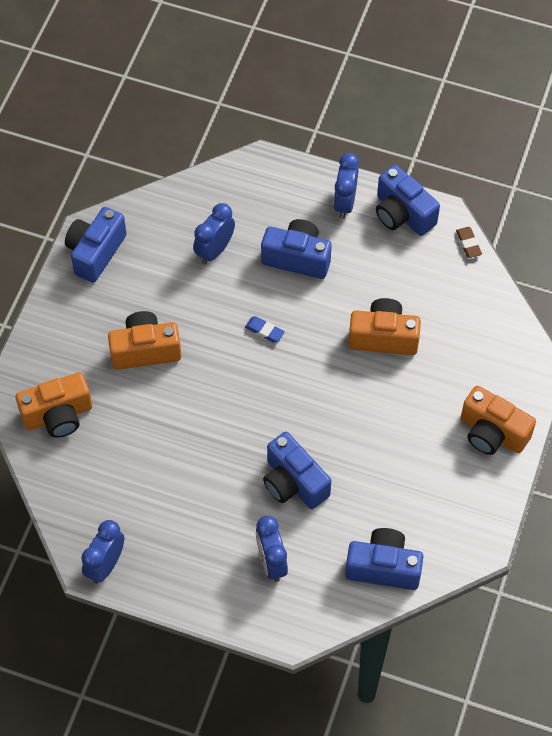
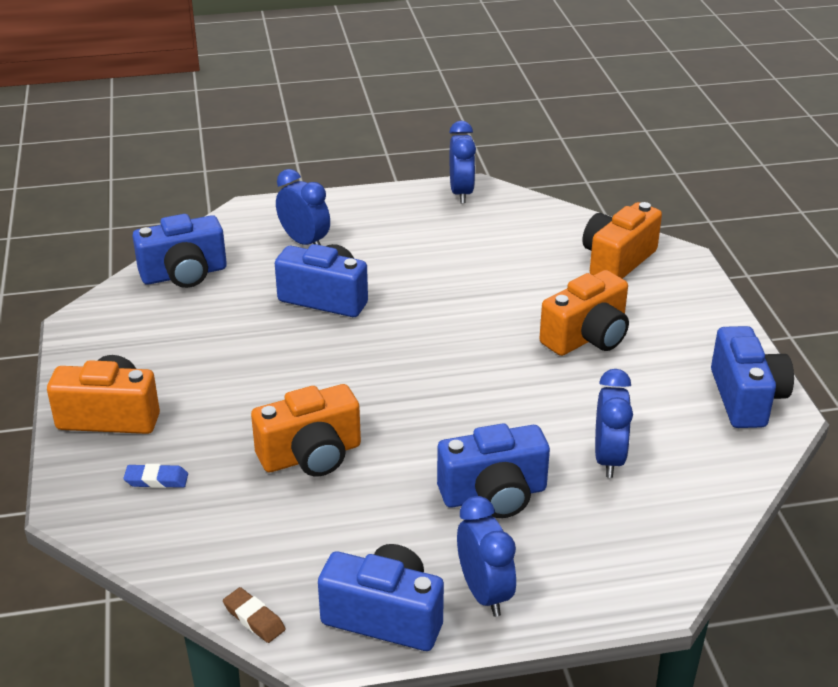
camera: 150 degrees right, 25 degrees down
blue eraser [245,316,285,343] -> blue eraser moved to [123,464,188,488]

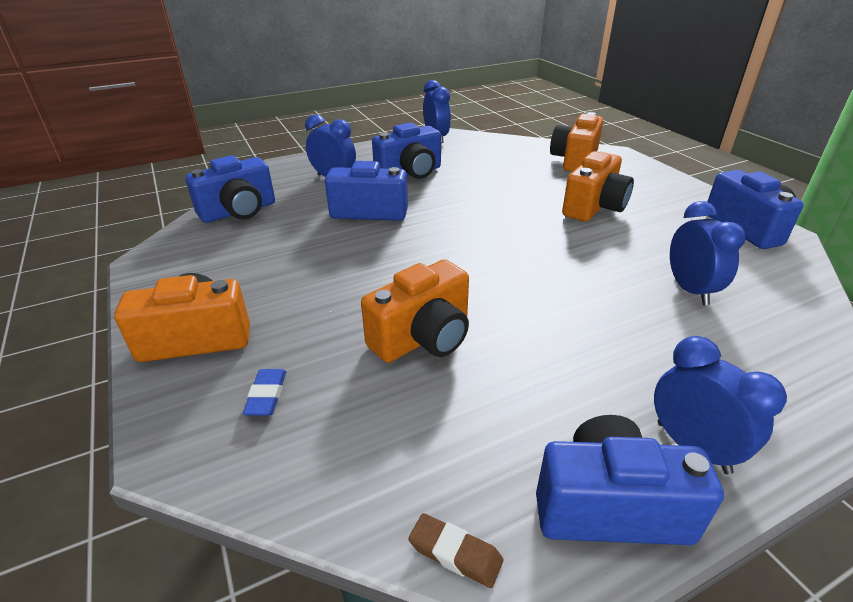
camera: 15 degrees left, 0 degrees up
blue eraser [123,464,188,488] -> blue eraser turned 75 degrees counterclockwise [243,369,286,416]
blue camera [437,423,550,518] -> blue camera moved to [372,123,441,179]

